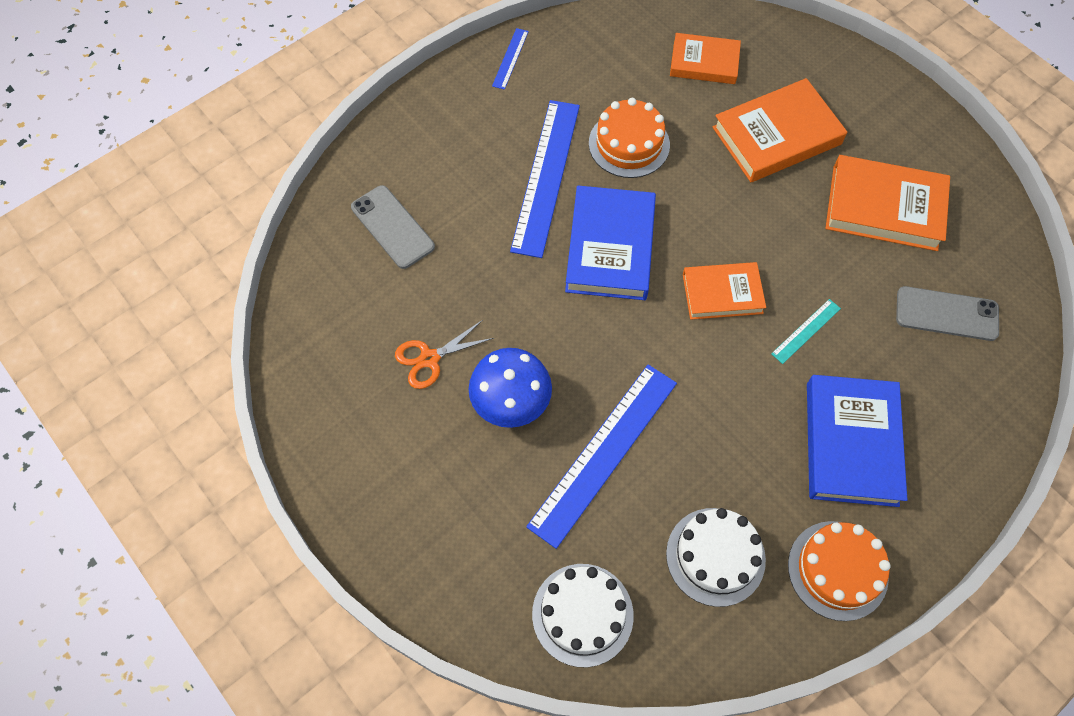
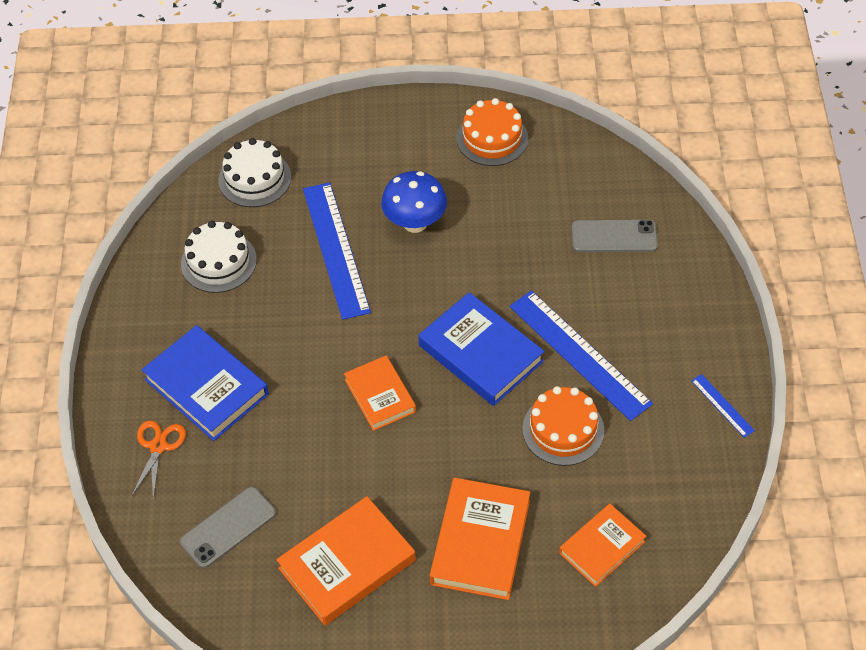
camera: 130 degrees right, 10 degrees down
orange scissors [395,320,494,389] -> orange scissors moved to [131,421,186,499]
orange book [683,262,766,320] -> orange book turned 60 degrees counterclockwise [344,356,416,431]
turquoise ruler [771,299,841,364] -> none
orange cake [788,521,891,621] -> orange cake moved to [456,98,528,166]

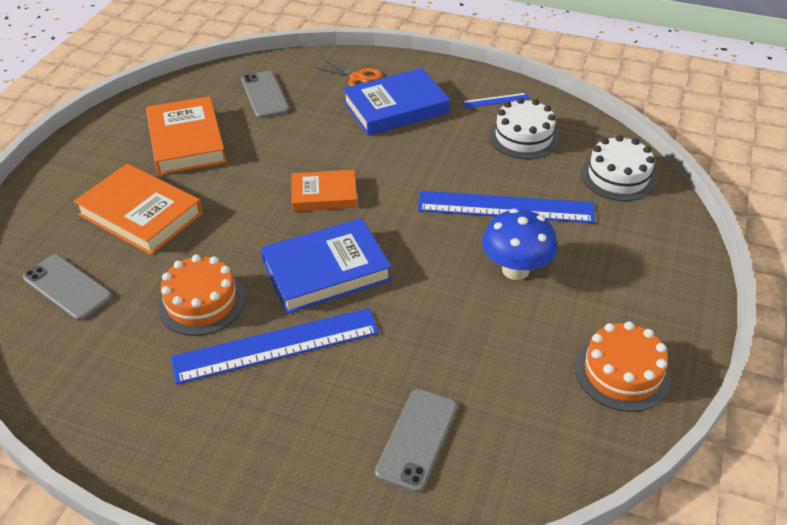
camera: 110 degrees right, 10 degrees down
orange book [559,504,646,587] -> grey phone [23,255,112,320]
blue ruler [691,374,755,438] -> blue ruler moved to [462,93,530,108]

